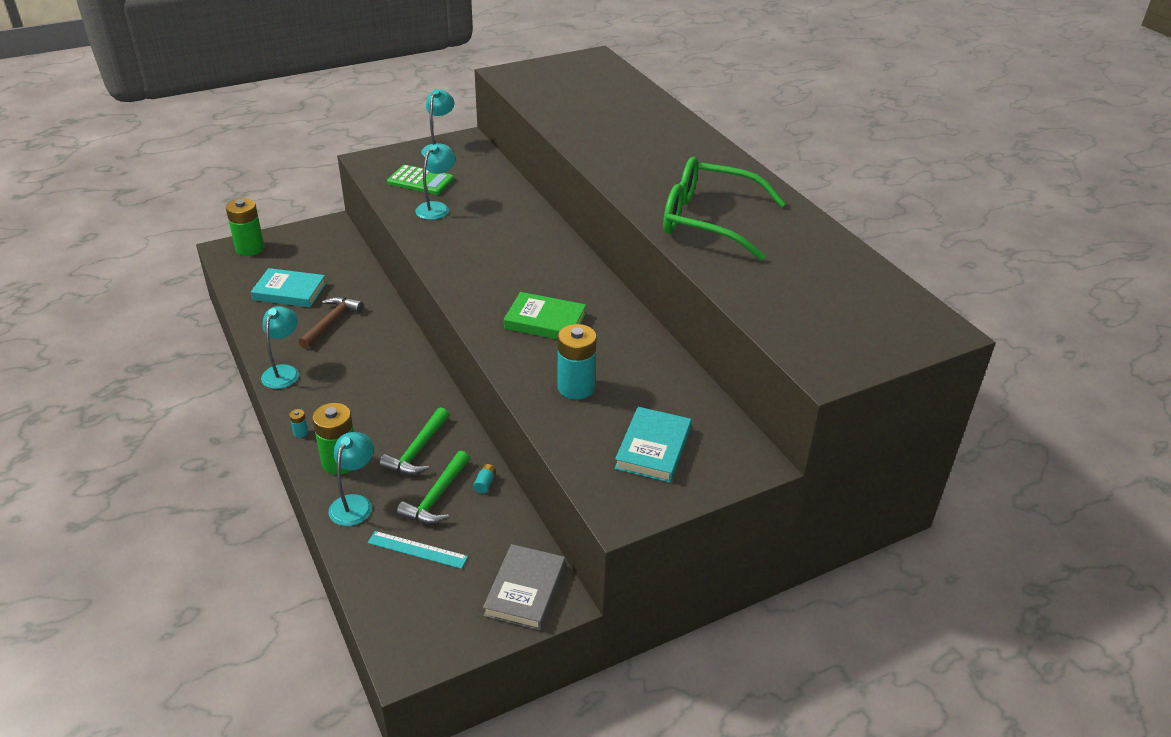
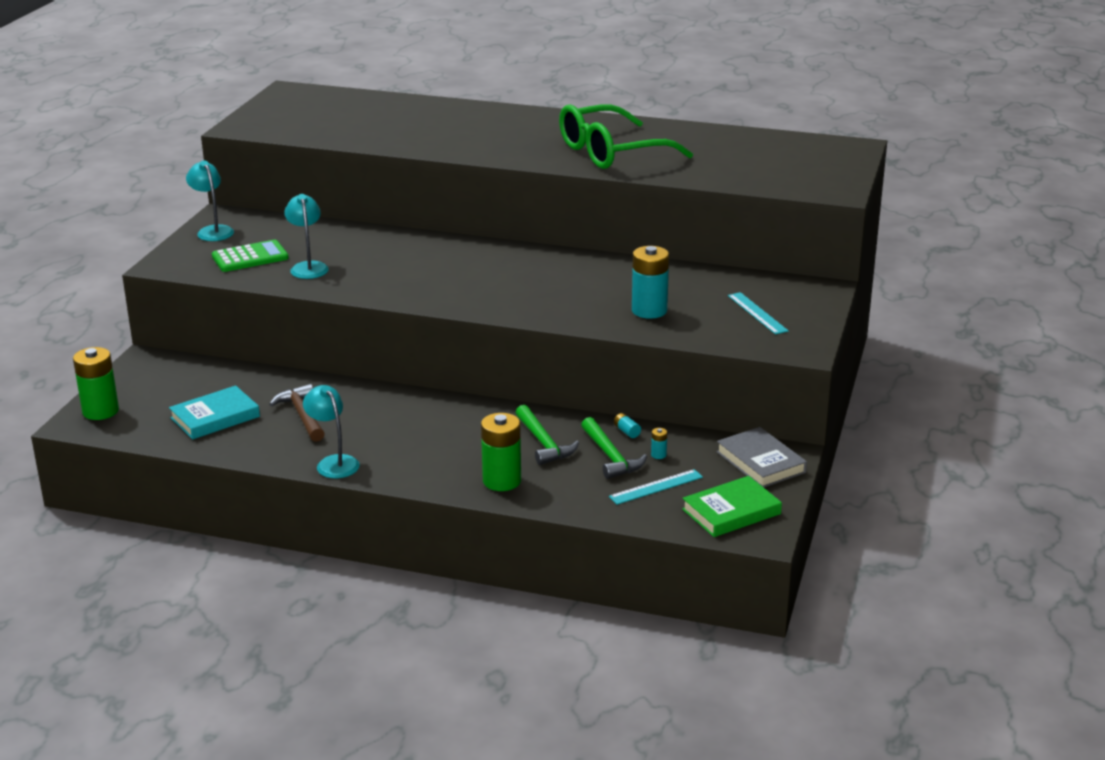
camera: 45 degrees left, 10 degrees down
turquoise battery [289,409,308,438] -> turquoise battery moved to [651,428,667,459]
turquoise lamp [328,432,374,526] -> none
green book [504,292,586,340] -> green book moved to [682,476,782,537]
turquoise book [615,407,691,483] -> turquoise ruler [728,292,789,334]

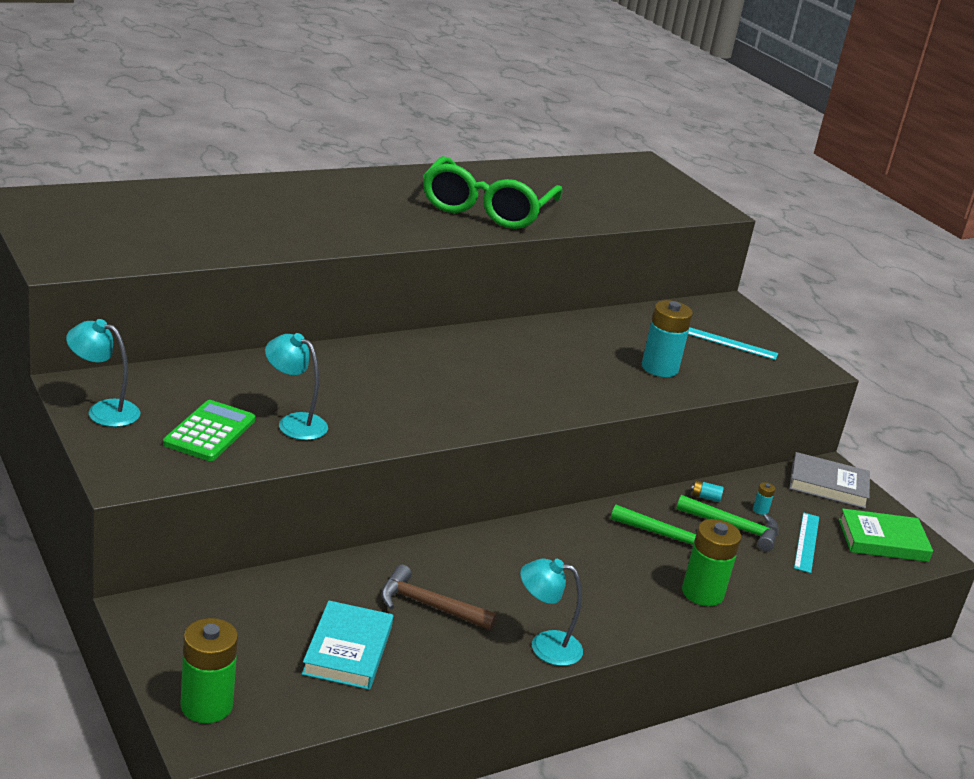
camera: 50 degrees left, 0 degrees up
green book [682,476,782,537] -> green book turned 75 degrees clockwise [839,508,933,562]

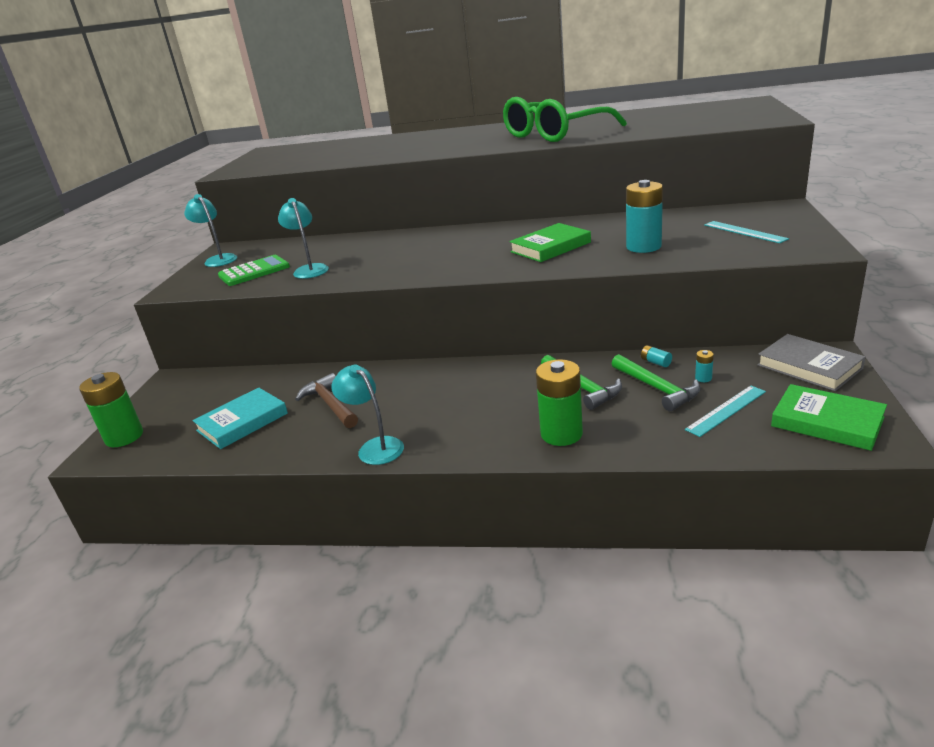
camera: 45 degrees right, 0 degrees up
none -> green book [509,223,591,262]

